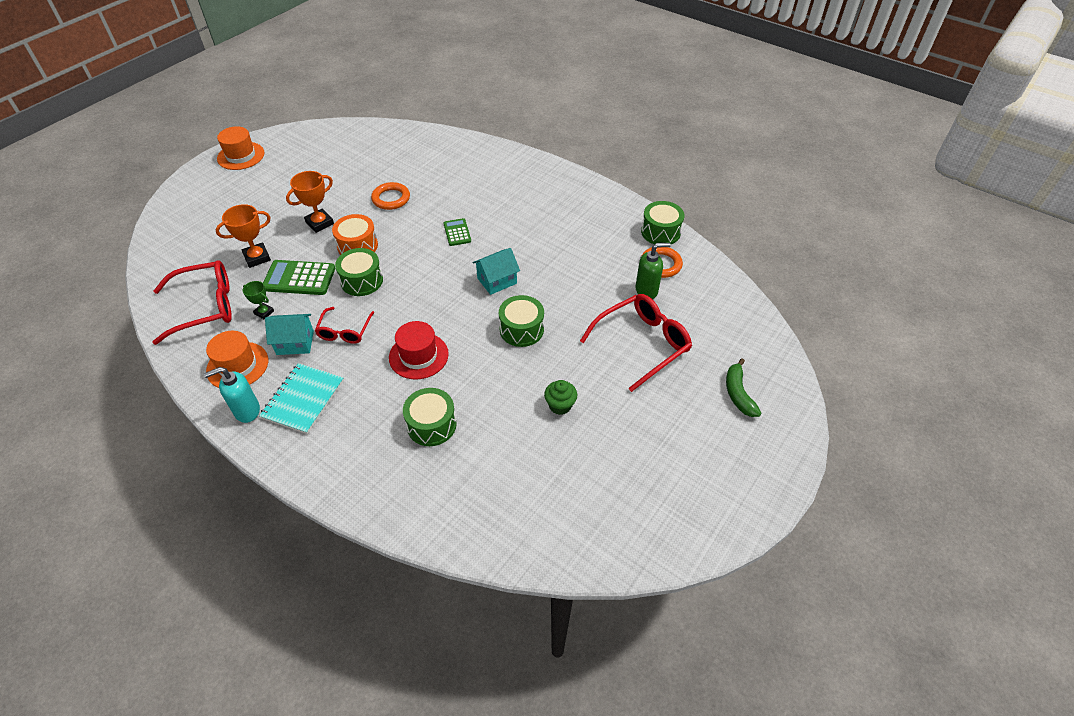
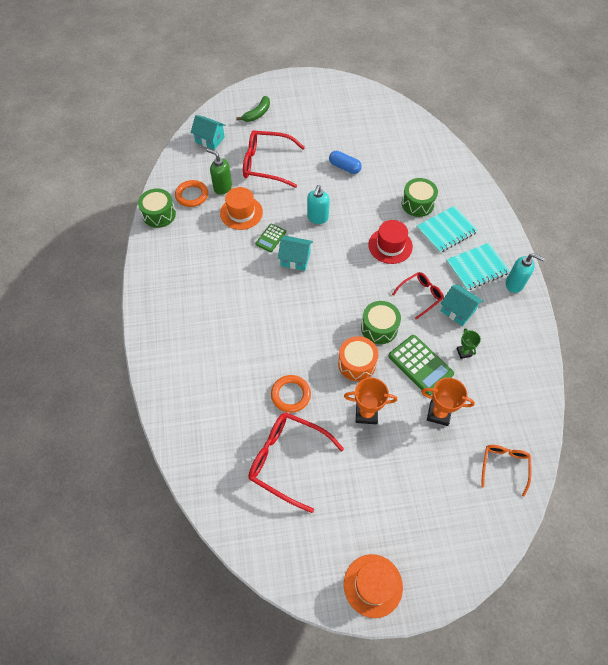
camera: 135 degrees left, 10 degrees up
red glasses [152,261,232,345] -> red glasses moved to [248,412,344,513]
orange hat [206,331,268,388] -> orange hat moved to [220,187,263,230]
green calculator [444,218,471,246] -> green calculator moved to [255,224,286,252]
green drum [499,295,544,347] -> turquoise soap dispenser [307,185,330,224]
green cupcake [544,380,577,415] -> blue capsule [329,151,362,174]
none -> turquoise house [191,115,226,150]
none -> turquoise notebook [416,206,478,253]
none -> orange glasses [481,445,531,497]

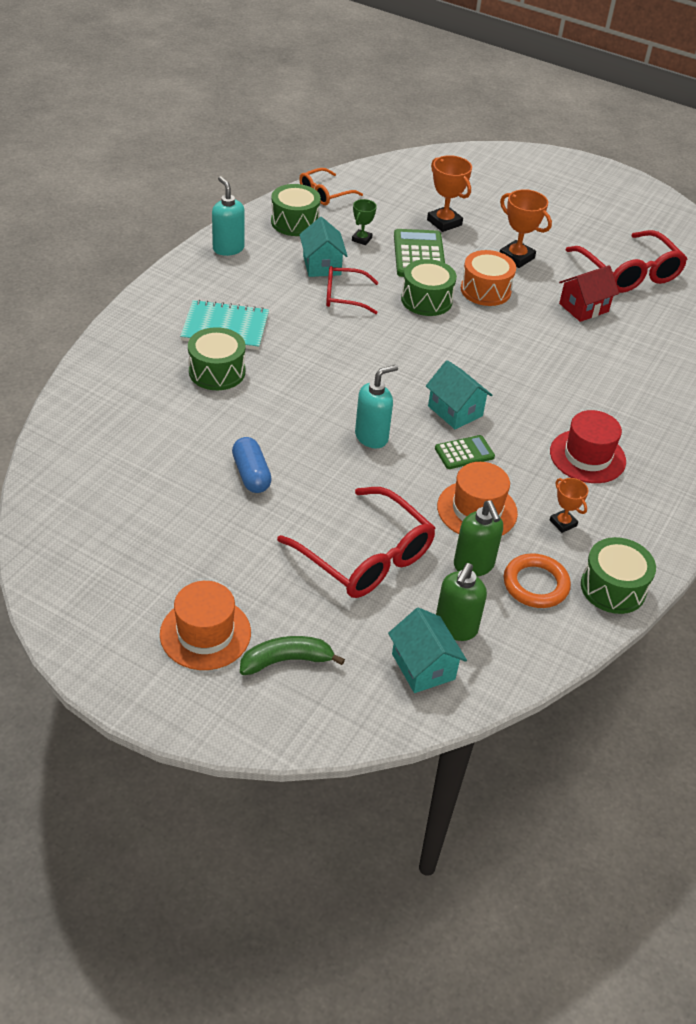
camera: 145 degrees left, 15 degrees down
orange ring [271,375,311,413] -> red house [559,265,619,322]
orange hat [344,554,403,618] -> orange hat moved to [160,581,251,670]
red hat [368,220,413,264] -> red hat moved to [550,410,626,483]
turquoise notebook [446,243,510,290] -> none
orange glasses [481,445,531,497] -> orange glasses moved to [299,168,363,205]
none -> green drum [271,184,321,236]
none -> green soap dispenser [436,563,487,641]
none -> orange trophy [550,478,589,533]

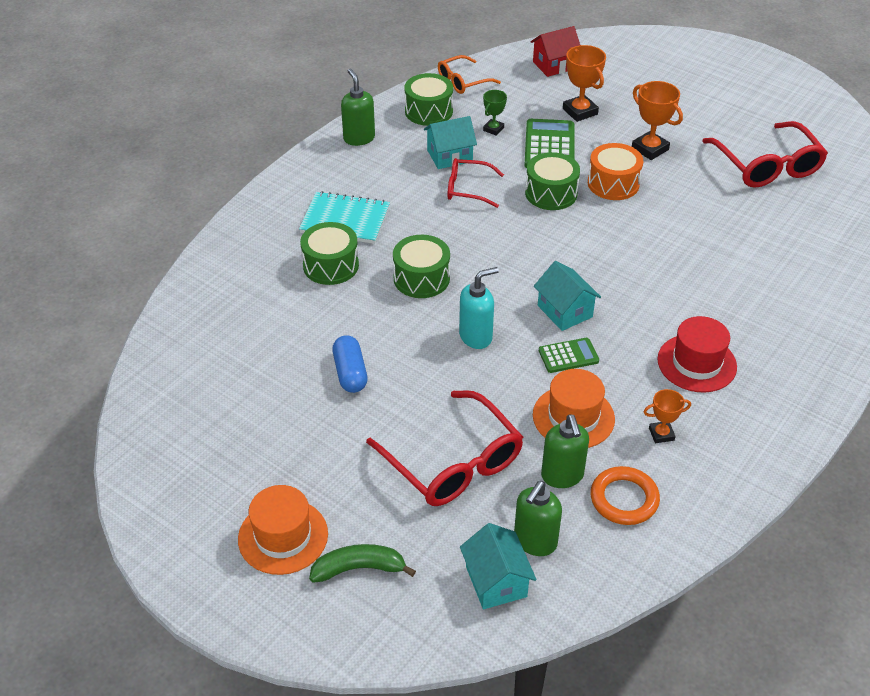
camera: 10 degrees right, 0 degrees up
turquoise soap dispenser [212,176,245,256] -> green soap dispenser [341,69,375,146]
turquoise house [299,217,347,277] -> turquoise house turned 75 degrees clockwise [424,116,477,169]
orange trophy [550,478,589,533] -> orange trophy turned 75 degrees counterclockwise [644,389,691,443]
red house [559,265,619,322] -> red house moved to [530,26,580,77]
green drum [581,537,656,614] -> green drum moved to [393,235,450,298]

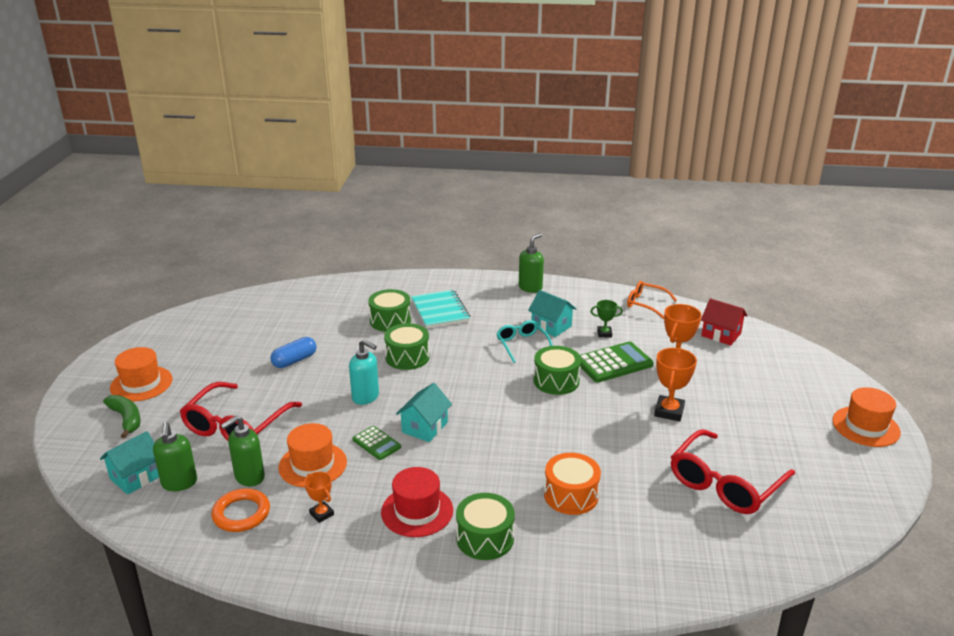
camera: 60 degrees right, 15 degrees down
green drum [404,73,453,126] -> green drum moved to [456,493,515,560]
red glasses [448,158,504,208] -> turquoise glasses [496,320,553,363]
green soap dispenser [514,481,562,556] -> green soap dispenser turned 105 degrees counterclockwise [153,422,197,491]
orange drum [588,143,643,200] -> orange drum moved to [544,453,601,515]
none -> orange hat [832,387,901,447]

